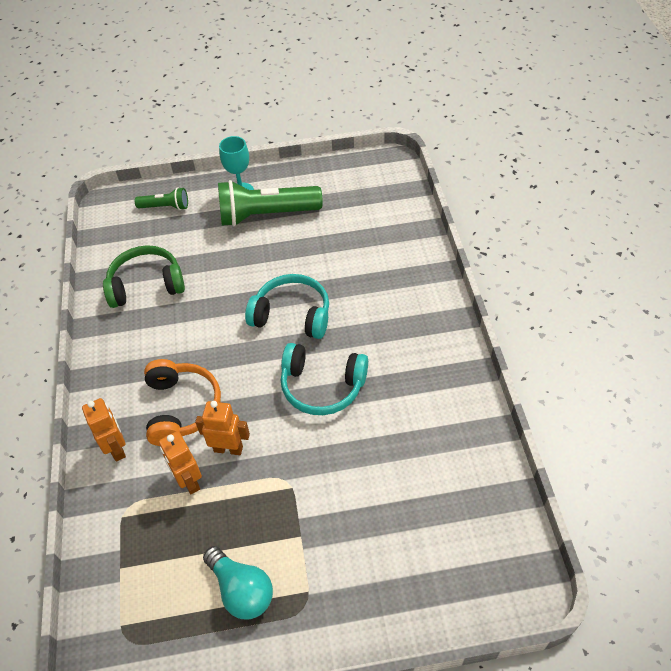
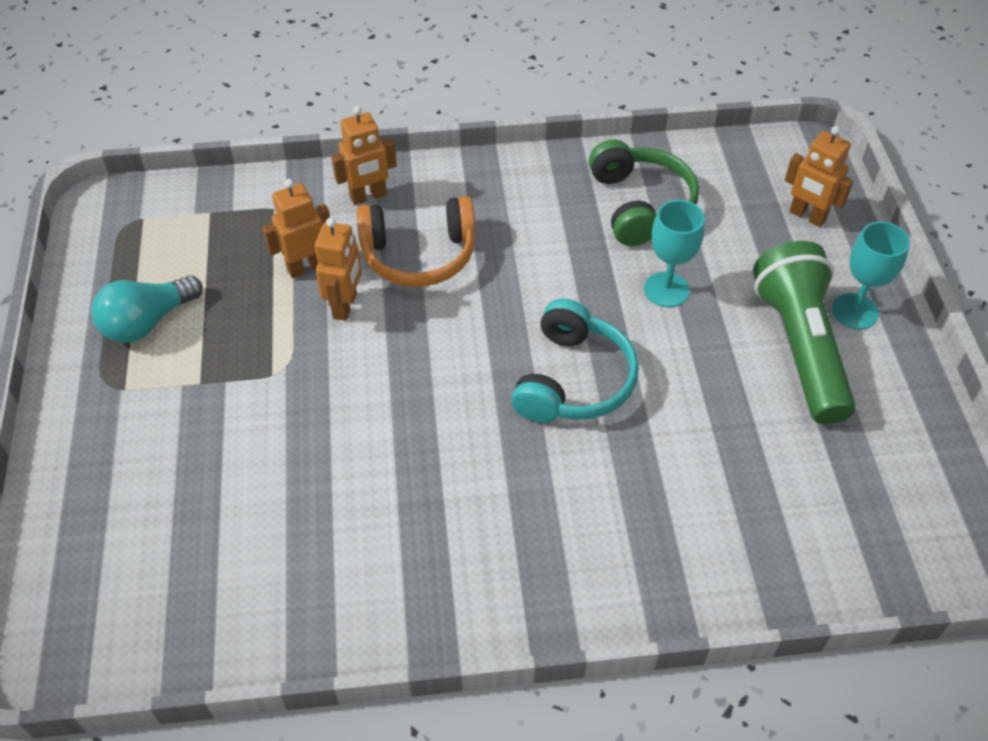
camera: 90 degrees right, 0 degrees up
green flashlight [135,187,188,210] -> orange robot [785,126,854,227]
turquoise headphones [281,343,368,415] -> none
none -> turquoise goblet [644,200,705,307]

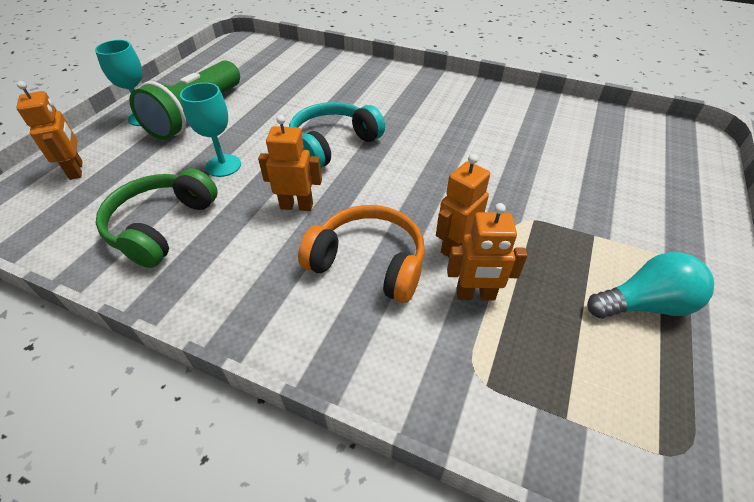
camera: 150 degrees left, 5 degrees down
orange robot [331,106,397,205] -> orange robot moved to [258,115,322,211]

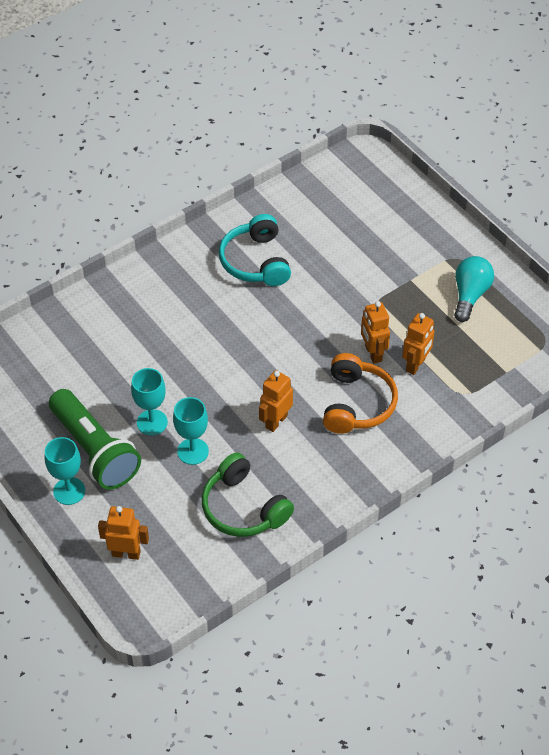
camera: 60 degrees left, 5 degrees up
turquoise headphones [289,102,385,168] -> turquoise headphones moved to [219,214,291,286]
orange headphones [298,205,425,303] -> orange headphones turned 135 degrees clockwise [323,353,398,434]
none -> turquoise goblet [131,368,168,436]

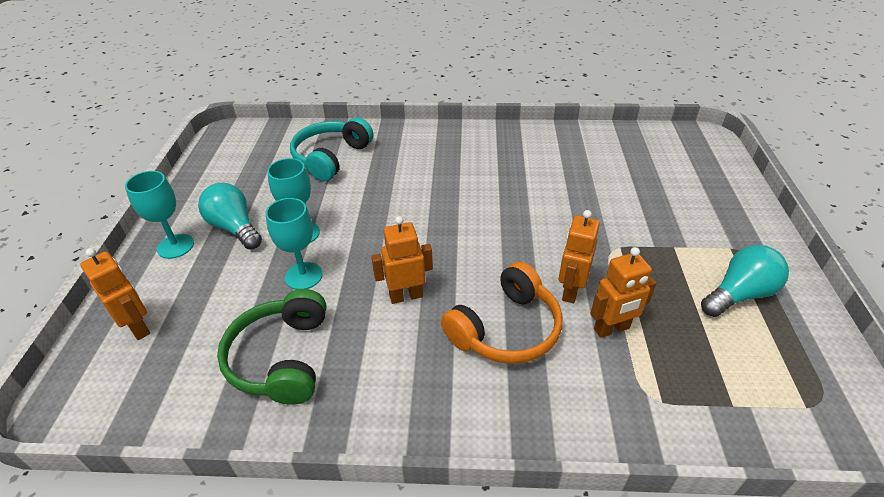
camera: 40 degrees right, 10 degrees down
green flashlight [49,389,141,490] -> turquoise light bulb [198,183,262,250]
turquoise headphones [219,214,291,286] -> turquoise headphones moved to [290,117,373,181]

